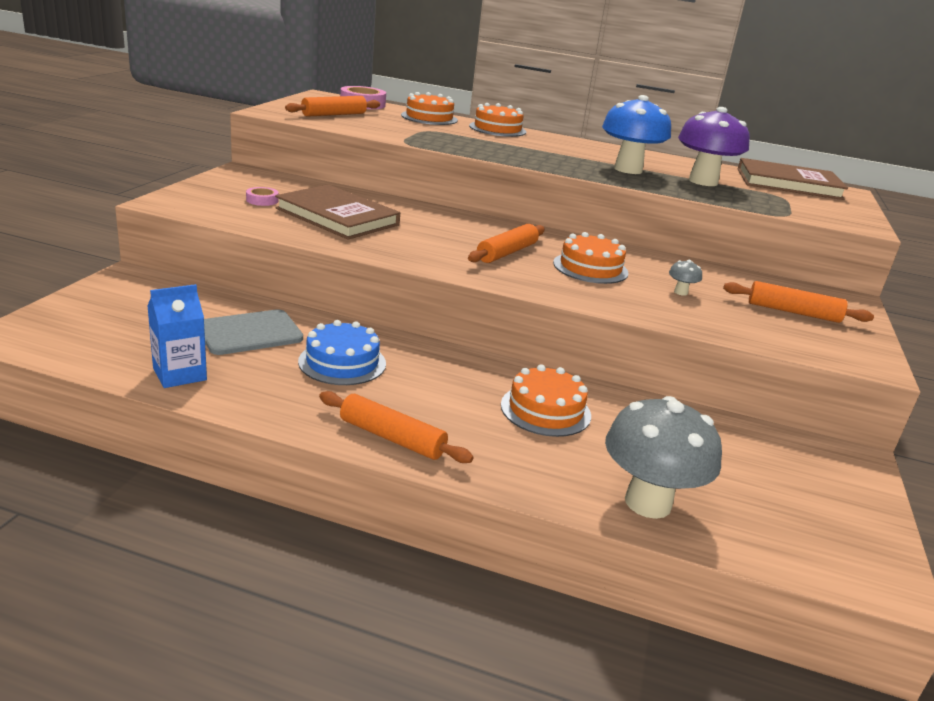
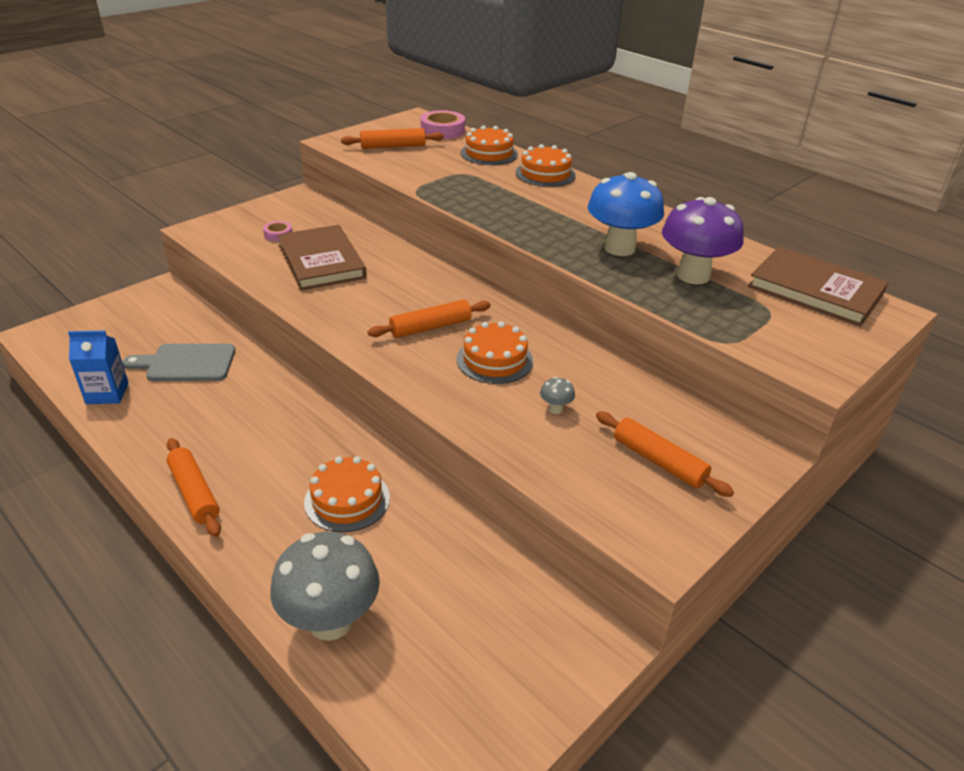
camera: 30 degrees right, 10 degrees up
blue cake [298,320,386,385] -> none

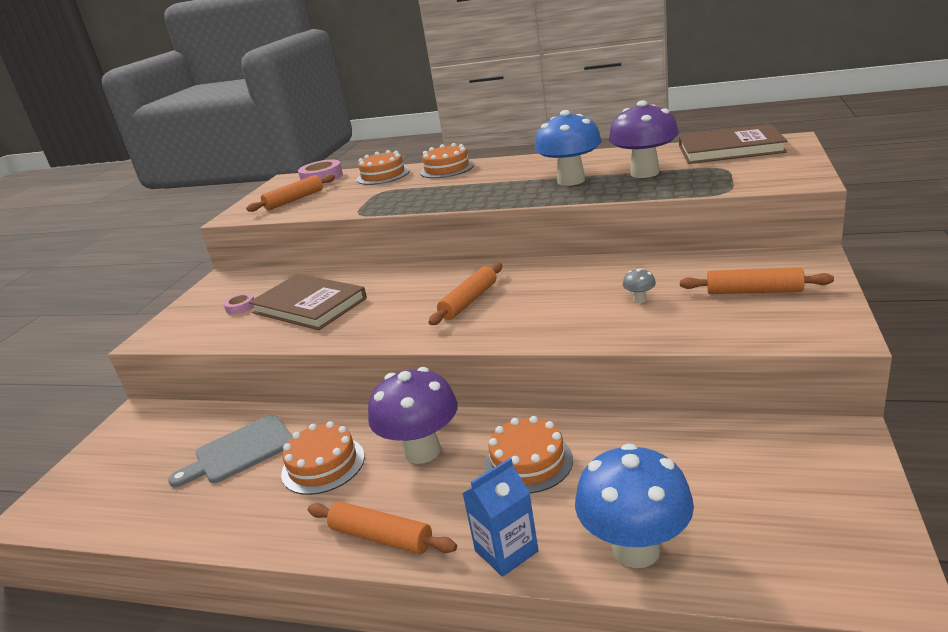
camera: 25 degrees left, 10 degrees down
blue carton [68,330,129,404] -> blue carton moved to [462,458,539,577]
grey mushroom [270,532,380,641] -> blue mushroom [575,444,694,568]
orange cake [457,321,533,384] -> orange cake moved to [281,421,365,495]
none -> purple mushroom [368,367,458,464]

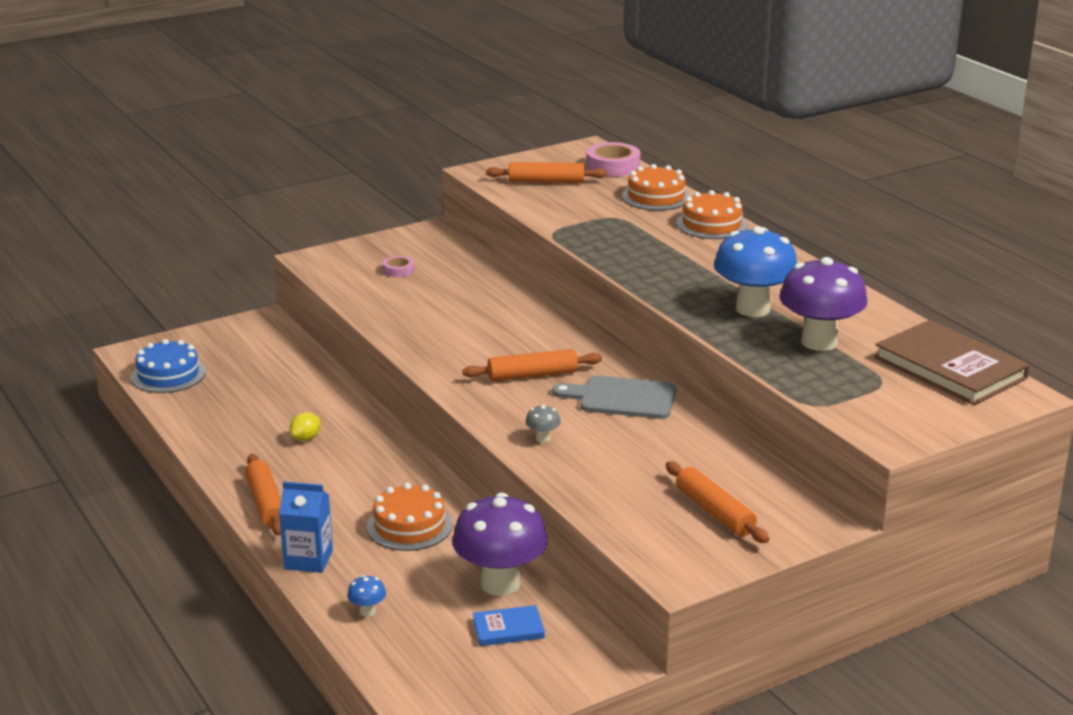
camera: 40 degrees right, 0 degrees up
grey cutting board [168,415,292,487] -> grey cutting board moved to [552,376,676,419]
brown book [249,274,367,330] -> none
orange cake [281,421,365,495] -> yellow lemon [290,412,320,441]
purple mushroom [368,367,458,464] -> purple mushroom moved to [452,493,548,596]
blue mushroom [575,444,694,568] -> blue mushroom [347,575,386,617], size x0.40
grey mushroom [623,268,656,303] -> grey mushroom moved to [525,404,561,443]
none -> blue cake [131,339,206,393]
none -> blue book [473,605,545,646]

